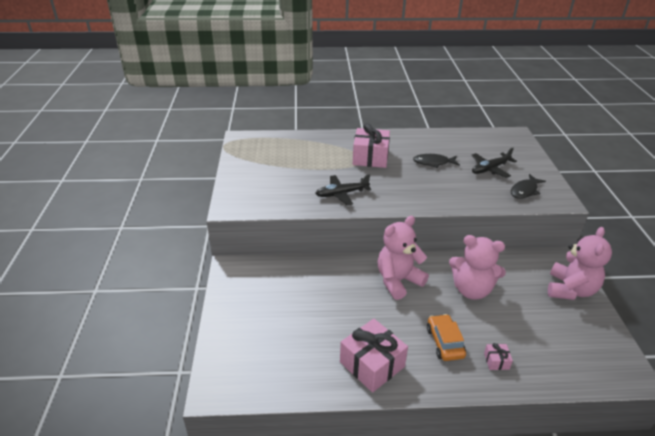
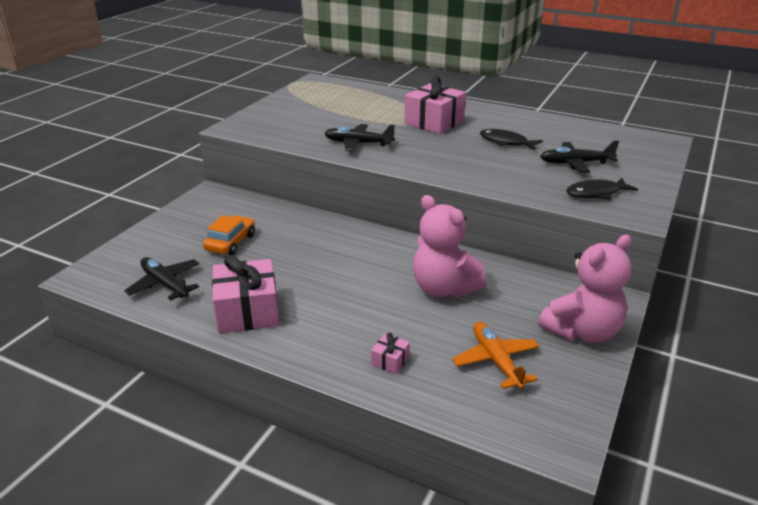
camera: 30 degrees right, 5 degrees down
pink teddy bear [377,216,429,300] -> none
orange car [427,314,466,361] -> orange car moved to [203,215,255,255]
none -> black plane [124,257,200,300]
none -> orange plane [452,322,540,389]

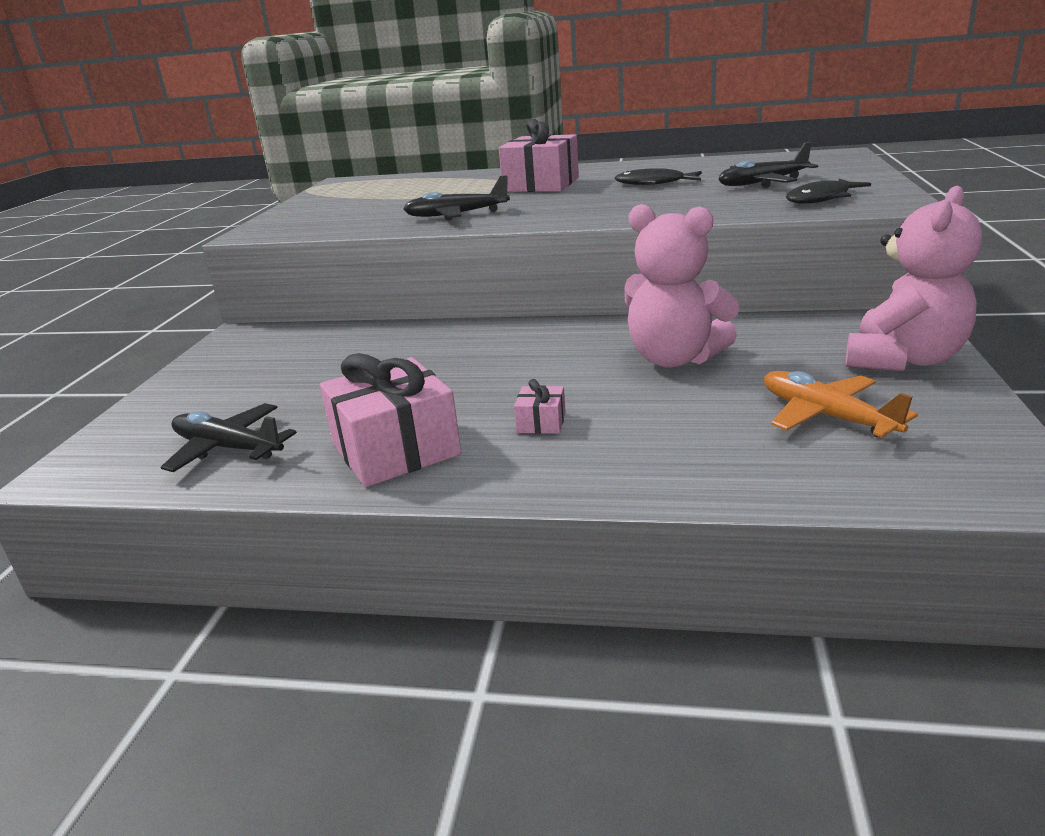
camera: 15 degrees left, 5 degrees down
orange car [203,215,255,255] -> none
pink gift [371,333,410,374] -> pink gift moved to [514,379,566,434]

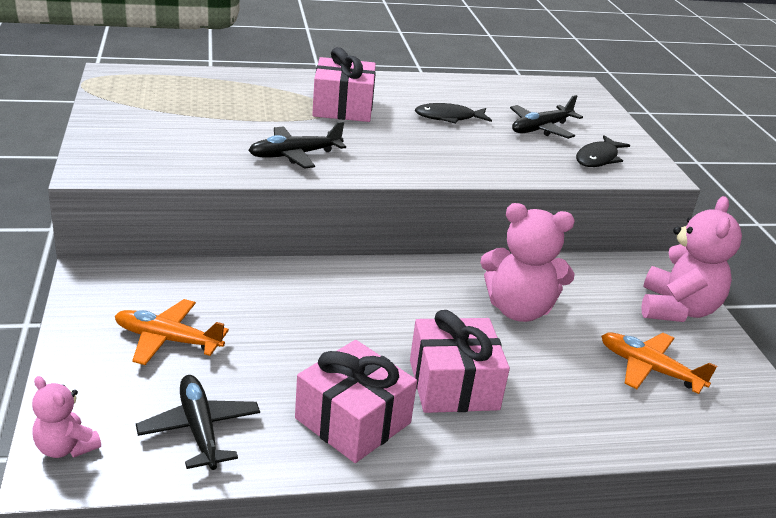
camera: 25 degrees left, 5 degrees up
black plane [161,403,297,472] -> black plane turned 60 degrees clockwise [136,375,260,470]
pink gift [514,379,566,434] -> pink gift [410,310,510,413], size x2.25
none -> pink teddy bear [32,376,101,458]
none -> orange plane [115,299,229,365]

